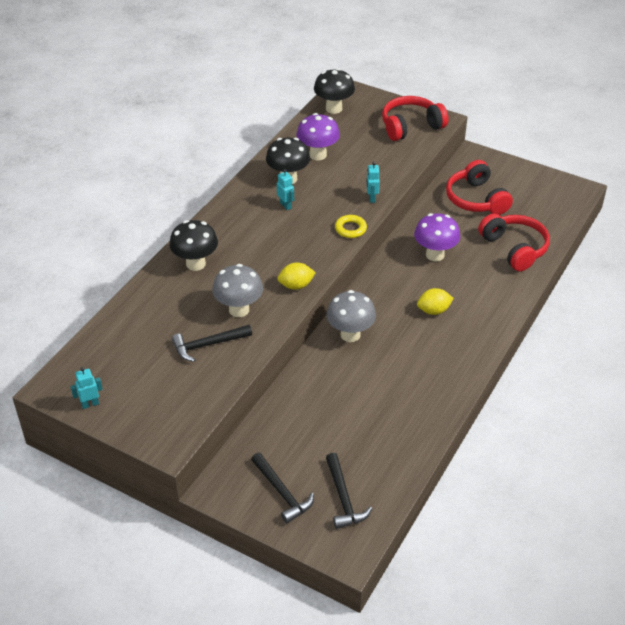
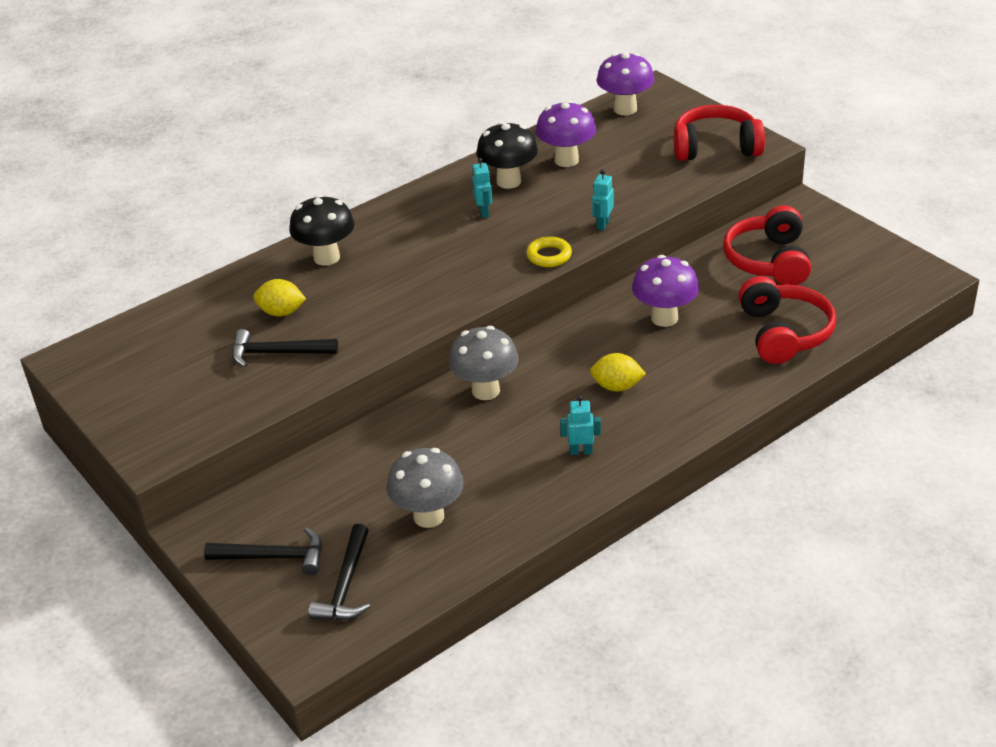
camera: 25 degrees right, 5 degrees down
turquoise robot [70,367,103,409] -> turquoise robot moved to [560,396,601,455]
grey mushroom [212,264,263,317] -> grey mushroom moved to [387,448,464,528]
black hammer [251,453,314,523] -> black hammer turned 75 degrees counterclockwise [204,528,322,575]
yellow lemon [278,263,316,290] -> yellow lemon moved to [253,279,306,316]
black mushroom [314,68,355,114] -> purple mushroom [597,53,654,115]

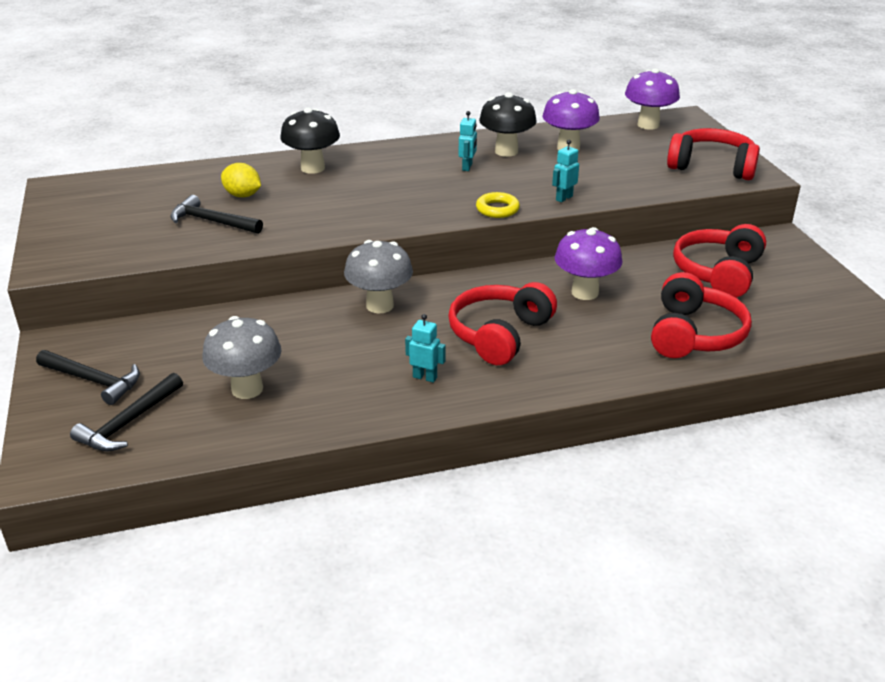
camera: 20 degrees right, 5 degrees down
yellow lemon [590,353,646,391] -> red headphones [448,282,557,365]

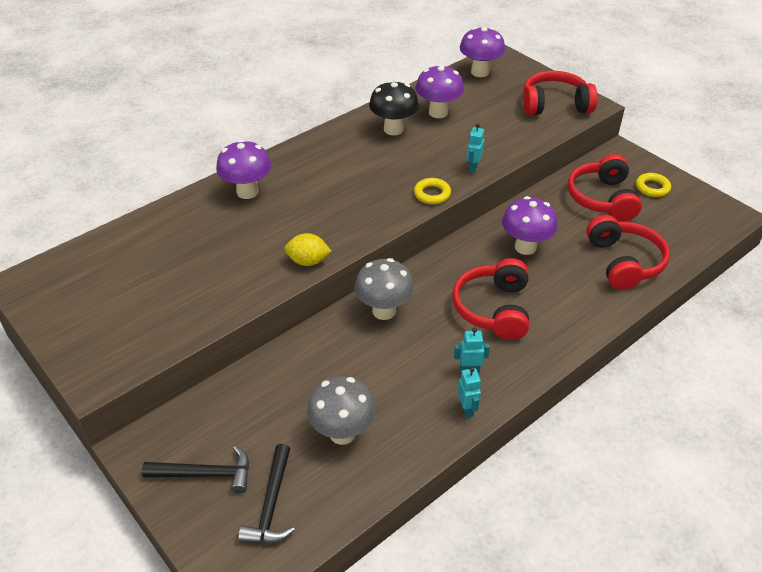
camera: 25 degrees left, 10 degrees up
black hammer [170,195,263,234] -> none
yellow lemon [221,163,261,197] -> yellow lemon moved to [284,233,331,266]
black mushroom [280,108,340,174] -> purple mushroom [216,140,272,199]
turquoise robot [459,111,477,171] -> turquoise robot moved to [458,367,481,418]
none -> yellow ring [636,173,671,197]

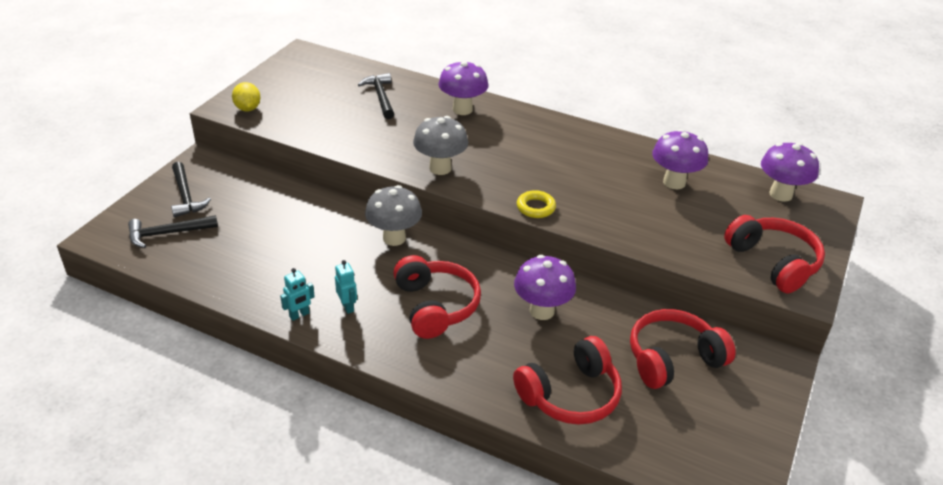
camera: 65 degrees right, 5 degrees down
yellow lemon [284,233,331,266] -> yellow lemon moved to [232,82,261,111]
grey mushroom [307,376,376,445] -> grey mushroom moved to [413,116,468,175]
black mushroom [369,80,419,135] -> none
red headphones [452,258,529,340] -> red headphones turned 90 degrees clockwise [393,255,481,339]
turquoise robot [466,123,484,173] -> none
yellow ring [636,173,671,197] -> none
none -> black hammer [358,73,394,119]

